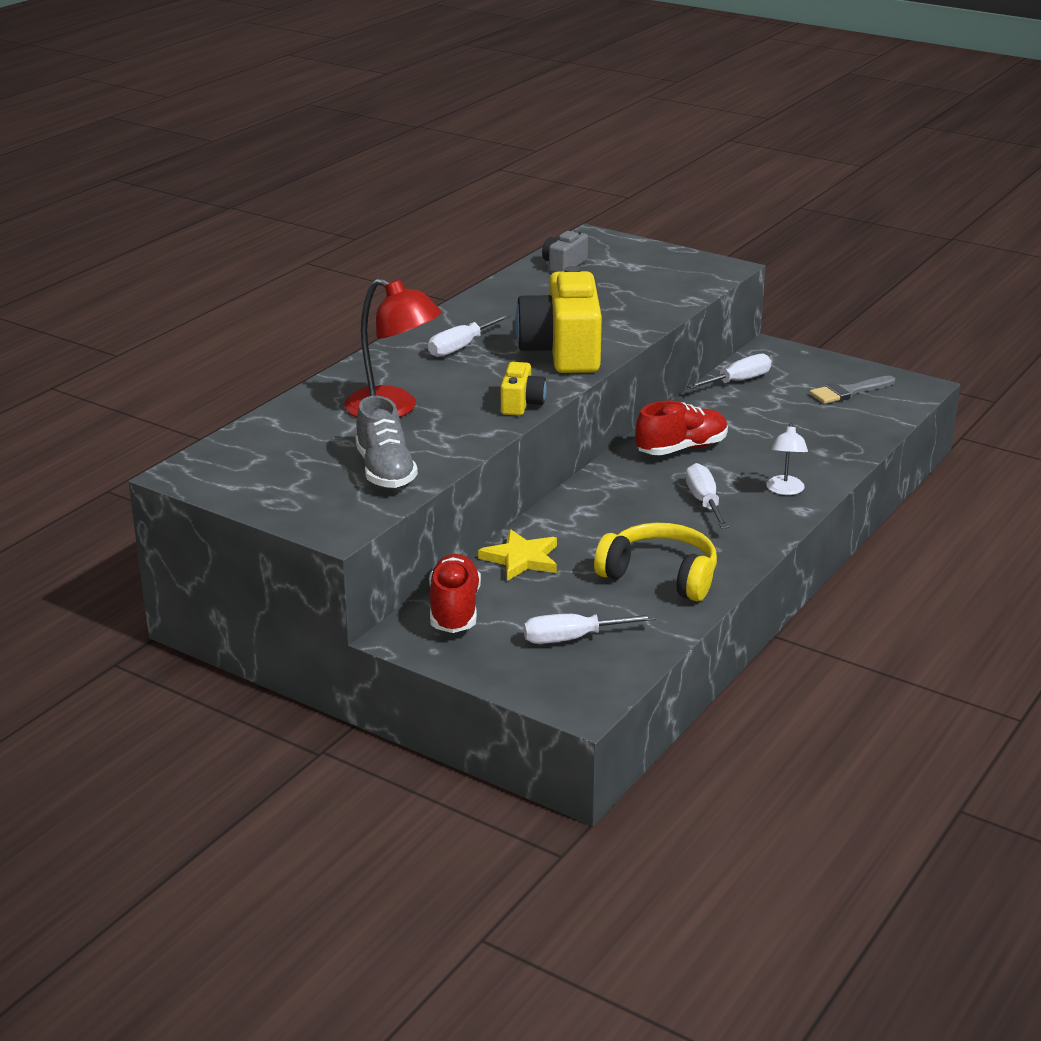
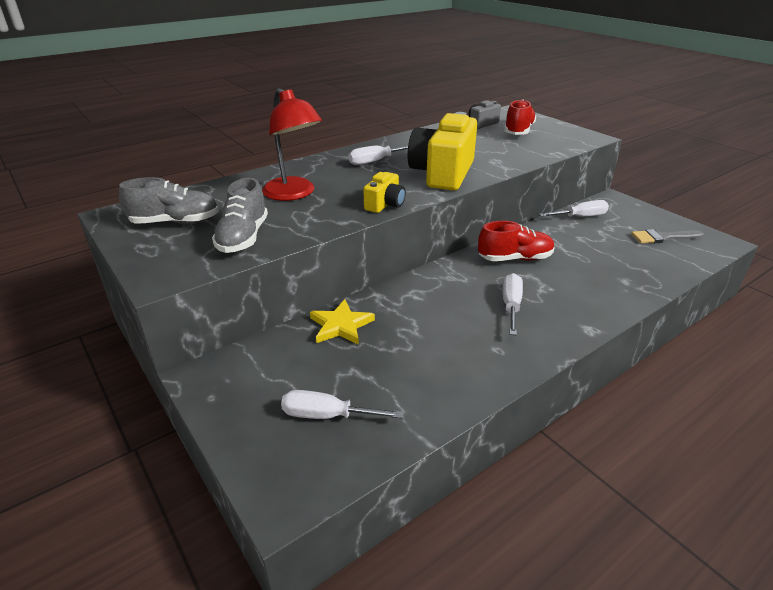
camera: 20 degrees right, 5 degrees up
red shoe [429,554,481,633] -> red shoe moved to [504,100,536,135]
yellow headphones [594,523,717,601] -> none
white lamp [766,423,808,495] -> none
none -> grey shoe [119,177,219,224]

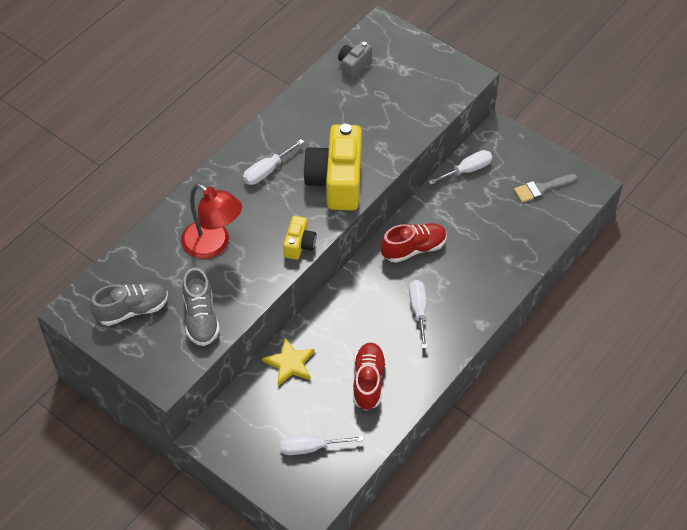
camera: 15 degrees left, 20 degrees up
red shoe [504,100,536,135] -> red shoe moved to [353,343,386,411]

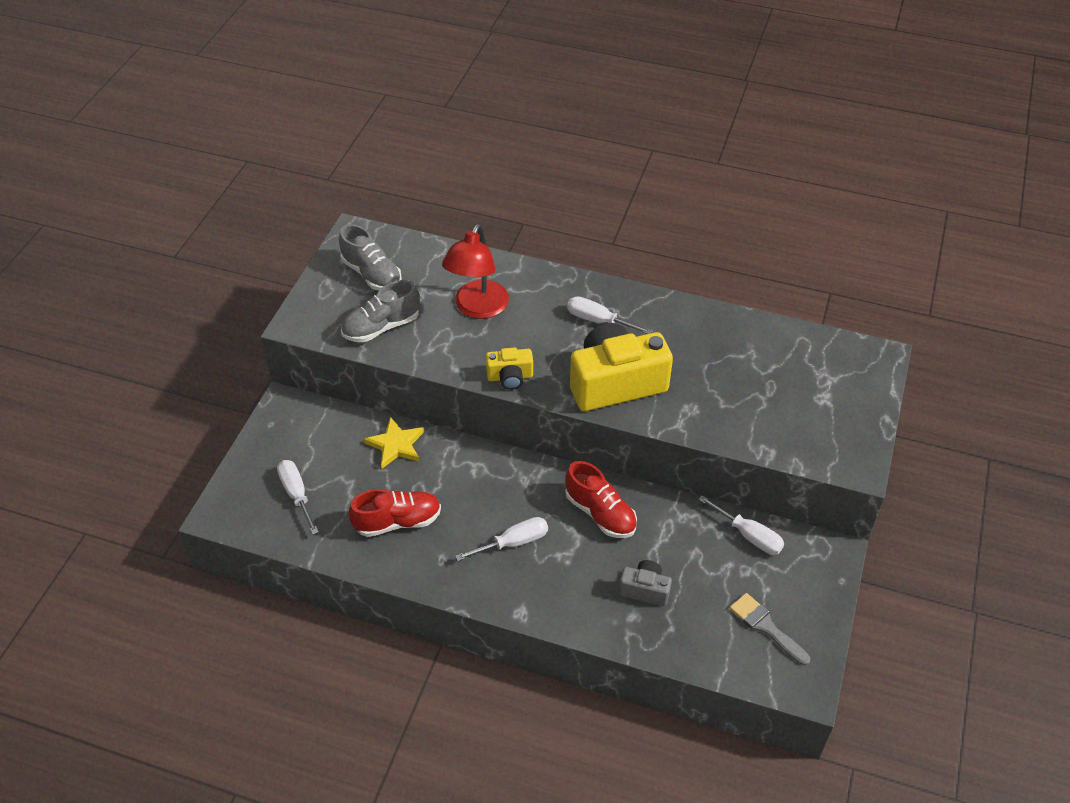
camera: 70 degrees right, 5 degrees down
grey camera [338,41,372,79] -> grey camera moved to [619,560,672,606]

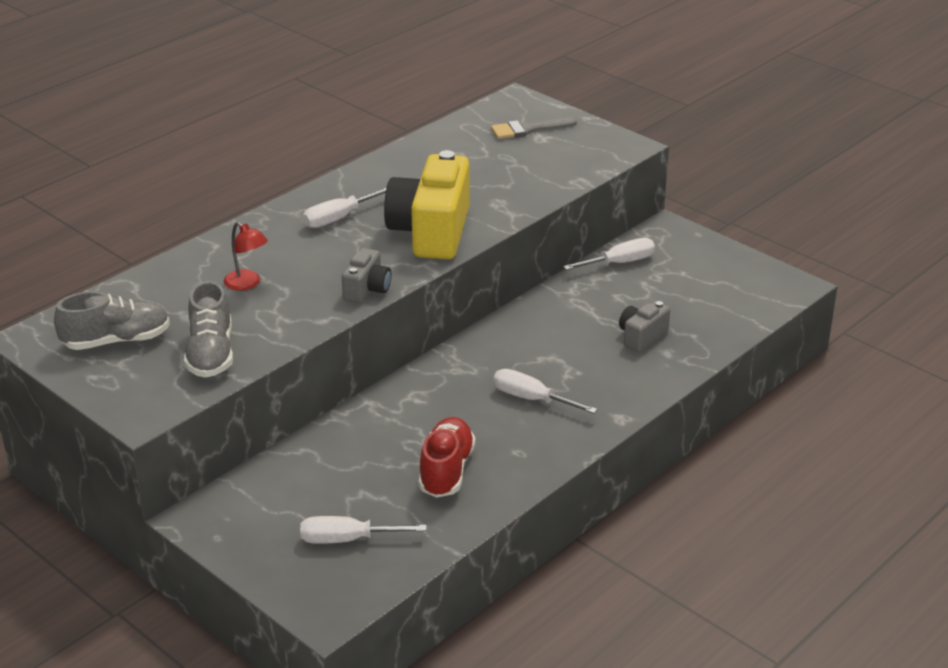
camera: 65 degrees left, 15 degrees down
yellow star [364,417,424,469] -> none
red lamp [442,224,509,319] -> red lamp [224,222,268,291], size x0.54
white screwdriver [455,517,548,561] -> white screwdriver turned 60 degrees counterclockwise [493,369,597,414]
yellow camera [486,347,533,390] -> grey camera [342,248,391,303]
red shoe [565,461,637,538] -> none
grey brush [730,593,810,665] -> grey brush moved to [491,118,577,139]

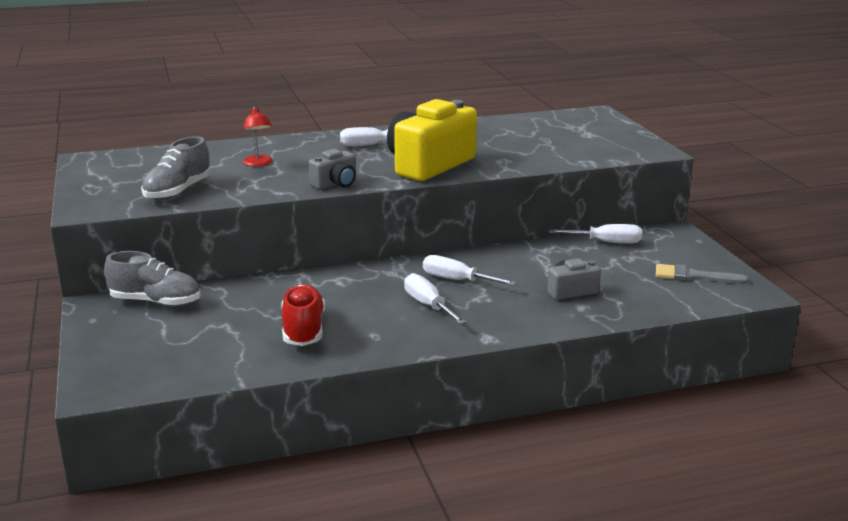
camera: 30 degrees right, 10 degrees down
grey shoe [54,291,170,350] -> grey shoe moved to [104,251,200,307]
white screwdriver [300,516,427,544] -> white screwdriver moved to [423,255,517,286]
red shoe [418,417,475,498] -> red shoe turned 45 degrees counterclockwise [281,284,325,346]
grey brush [491,118,577,139] -> grey brush moved to [656,264,749,284]

